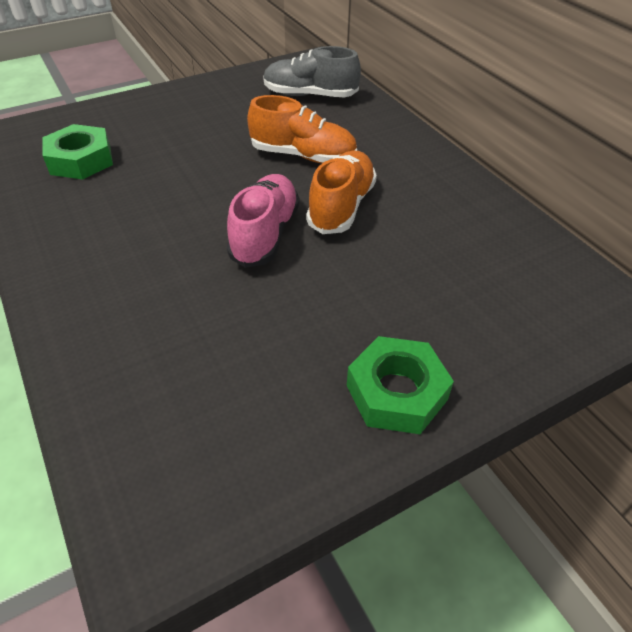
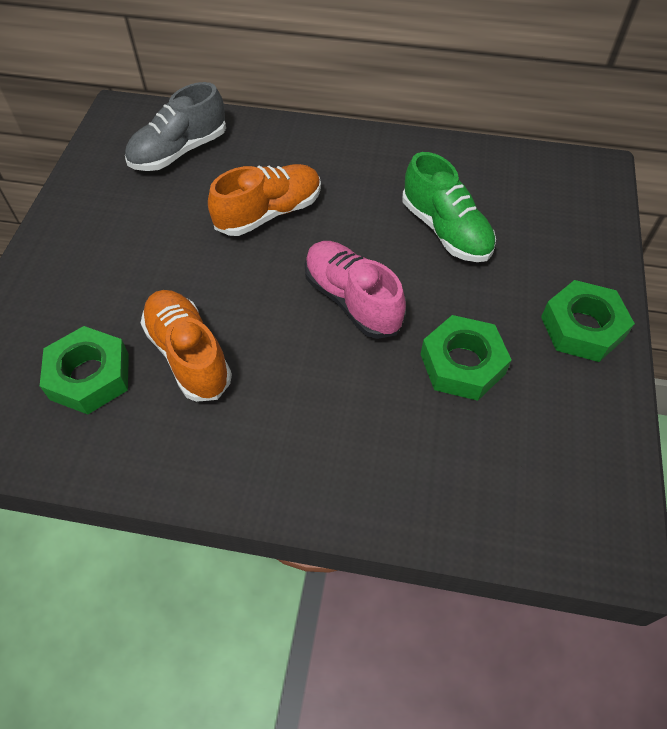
camera: 50 degrees left, 10 degrees up
orange shoe [306,151,377,234] -> orange shoe moved to [141,290,232,402]
none -> green shoe [402,152,496,262]
none -> green nut [421,315,511,401]

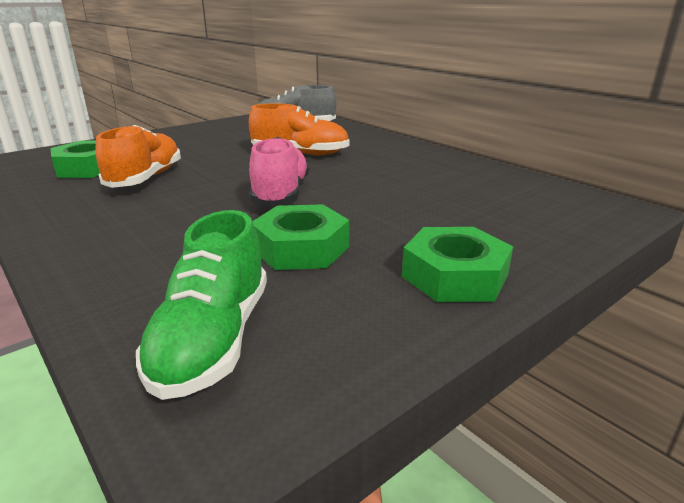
camera: 40 degrees right, 30 degrees down
green shoe [402,152,496,262] -> green shoe moved to [136,210,267,400]

